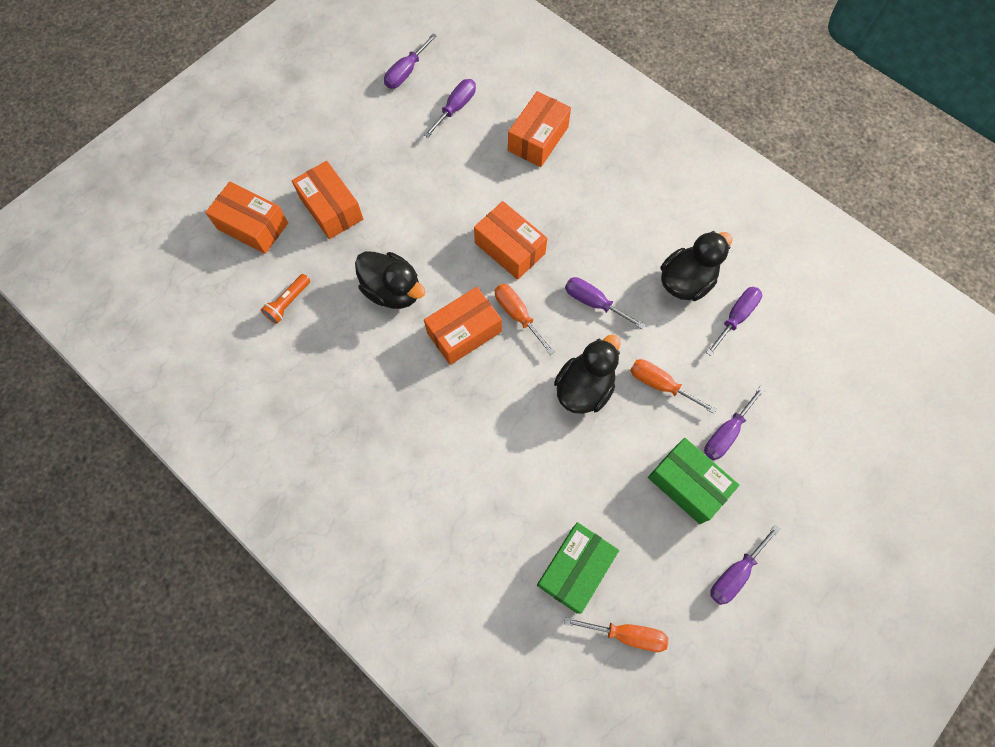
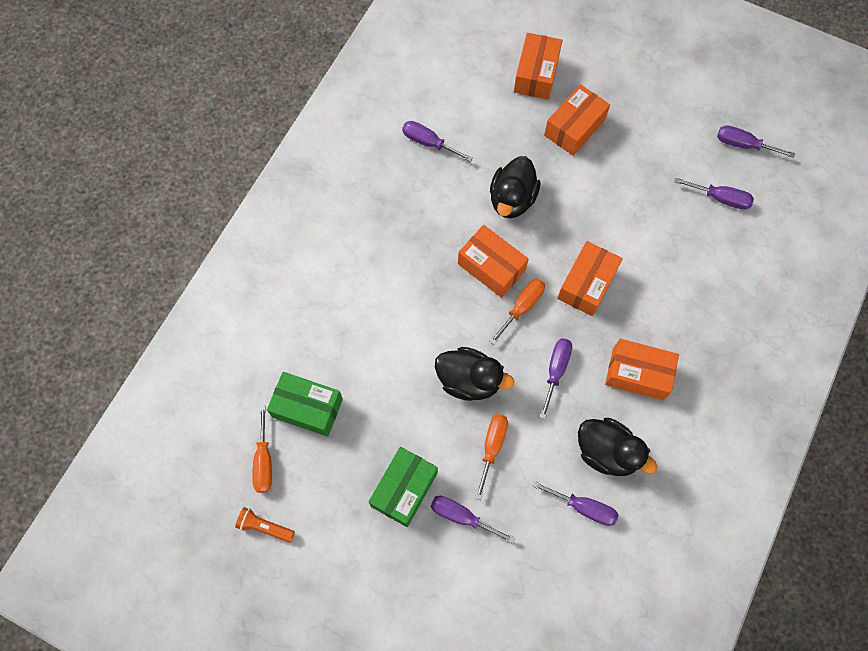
camera: 75 degrees right, 0 degrees up
orange flashlight [261,274,310,324] -> orange flashlight moved to [235,507,295,542]
orange box [508,91,571,167] -> orange box moved to [605,339,679,400]
purple screwdriver [710,525,781,605] -> purple screwdriver moved to [402,121,473,162]

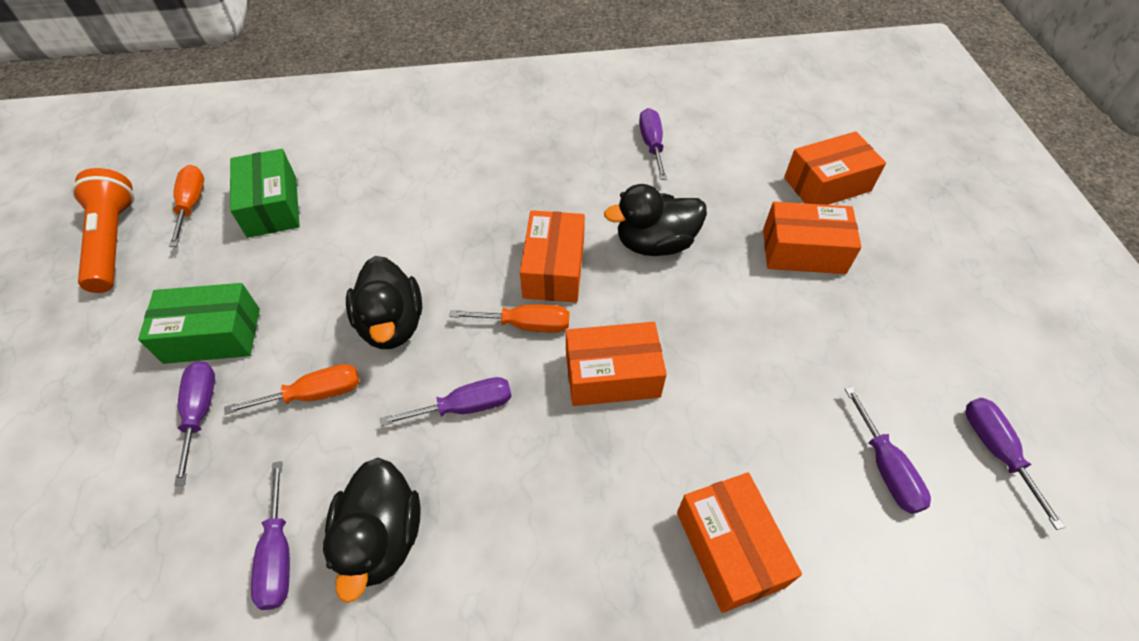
camera: 55 degrees right, 15 degrees down
orange flashlight [235,507,295,542] -> orange flashlight [72,168,134,293], size x1.84
orange screwdriver [252,405,272,493] -> orange screwdriver turned 120 degrees clockwise [169,165,204,247]
orange box [605,339,679,400] -> orange box moved to [677,472,802,613]

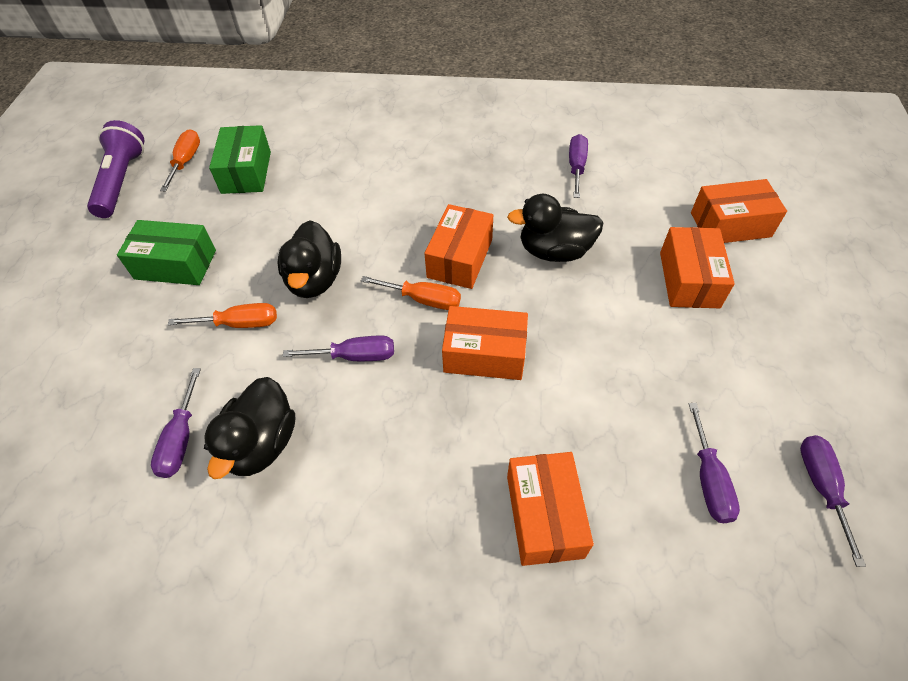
camera: 15 degrees right, 0 degrees up
orange flashlight [72,168,134,293] -> purple flashlight [87,120,145,218]
purple screwdriver [174,361,215,486] -> none
orange box [763,202,862,274] -> orange box turned 75 degrees clockwise [660,227,735,308]

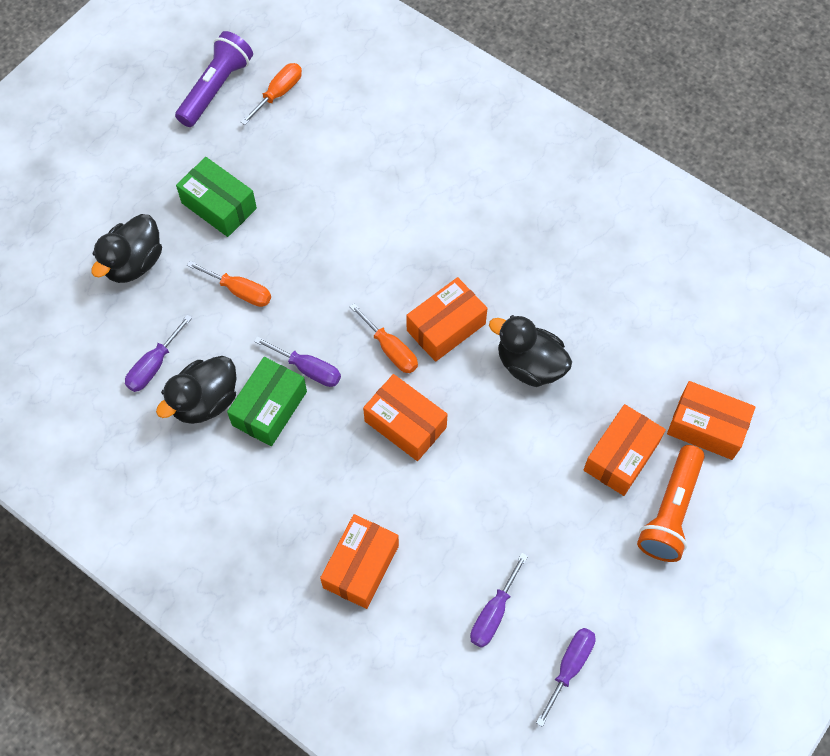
camera: 30 degrees right, 10 degrees up
green box [209,125,271,194] -> green box moved to [227,357,307,446]
black duck [277,220,341,298] -> black duck moved to [91,214,162,283]
purple screwdriver [569,134,588,198] -> none
none -> orange flashlight [637,445,705,562]

